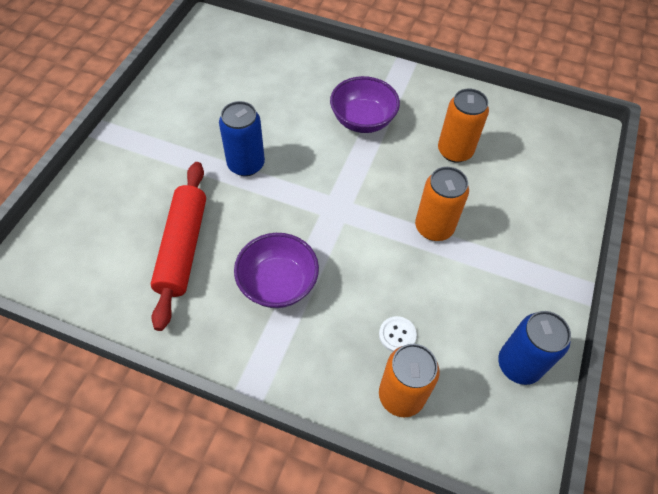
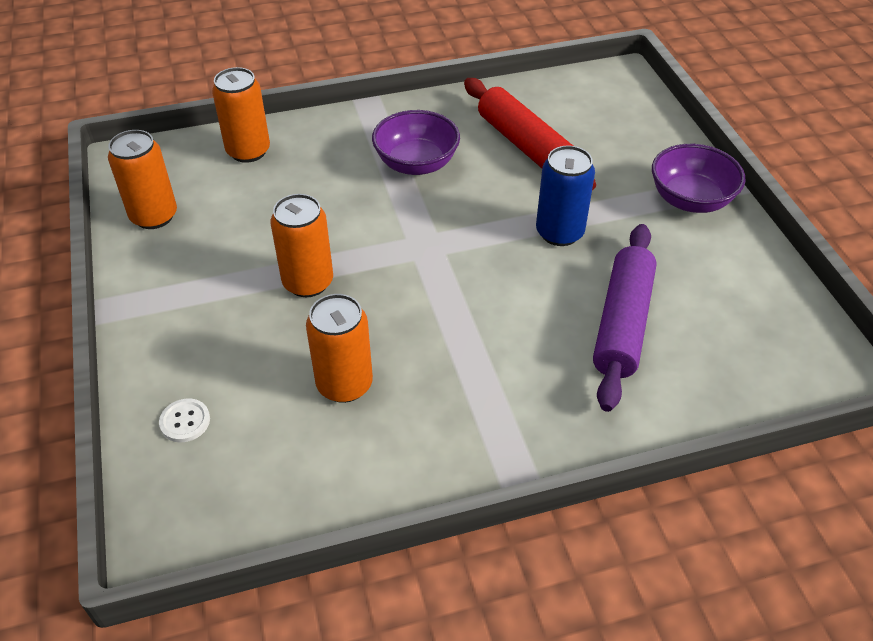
camera: 145 degrees right, 10 degrees down
purple bowl [330,76,400,133] -> purple bowl moved to [652,144,745,213]
white button [379,316,417,352] -> white button moved to [159,398,210,442]
blue can [498,311,571,385] -> orange can [108,130,177,229]
none -> purple rolling pin [593,224,657,412]

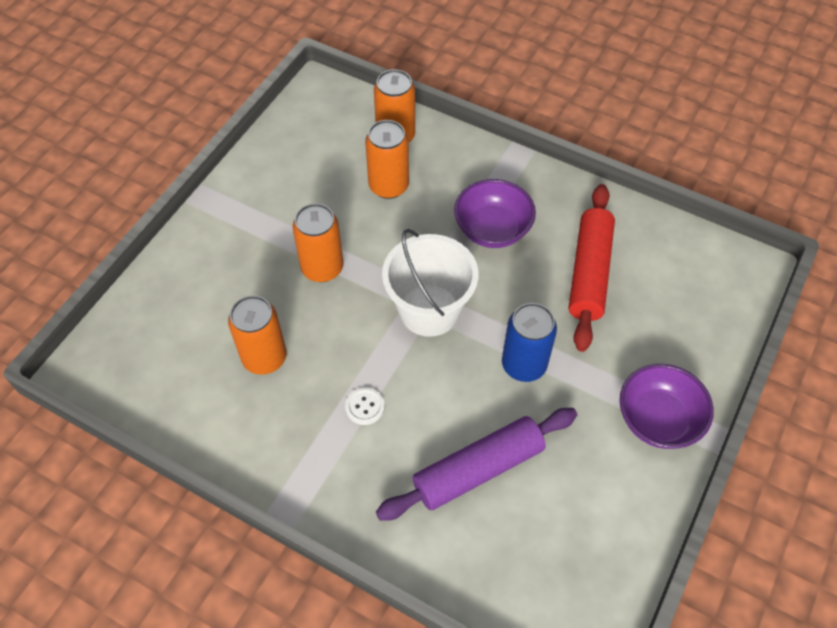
camera: 45 degrees right, 10 degrees up
orange can [108,130,177,229] -> orange can moved to [365,120,409,199]
white button [159,398,210,442] -> white button moved to [345,387,385,425]
none -> white bucket [382,229,479,337]

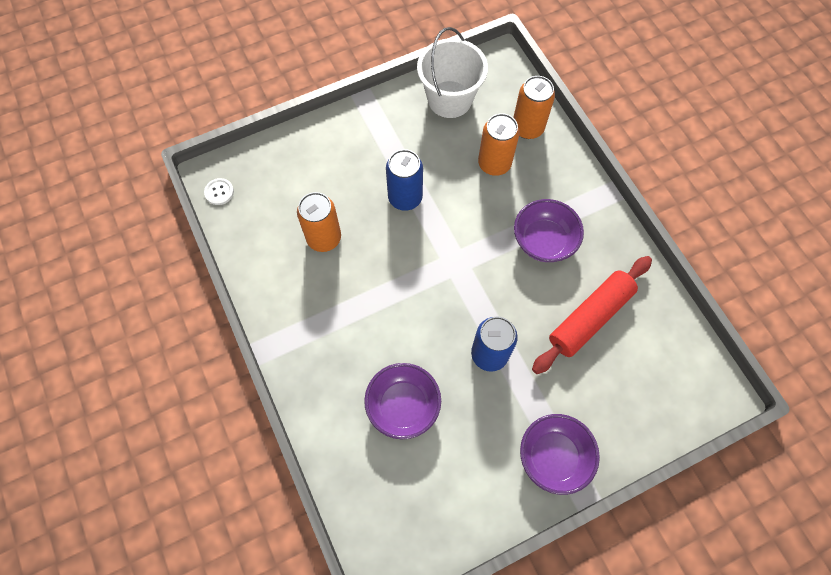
camera: 35 degrees right, 10 degrees up
orange can [292,203,343,282] -> blue can [386,149,423,211]
white button [345,387,385,425] -> white button moved to [204,178,234,205]
purple rolling pin [376,408,577,521] -> purple bowl [364,363,441,439]
white bucket [382,229,479,337] -> white bucket moved to [417,27,488,118]

